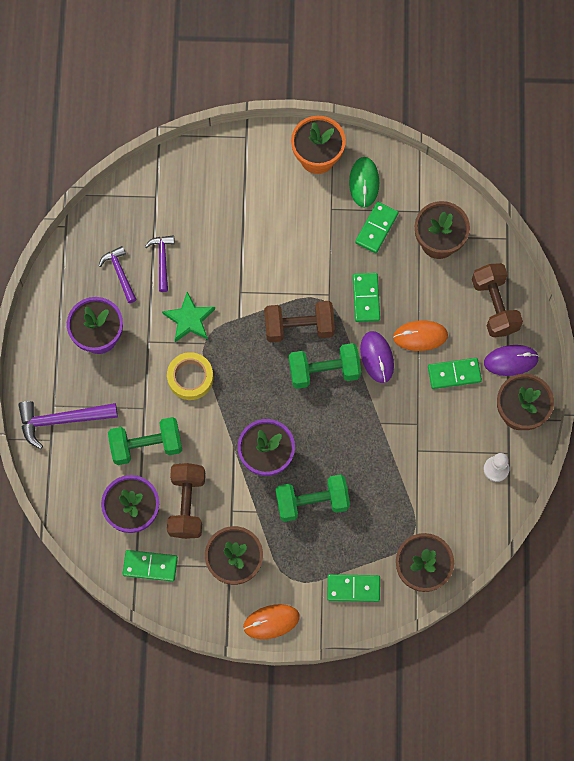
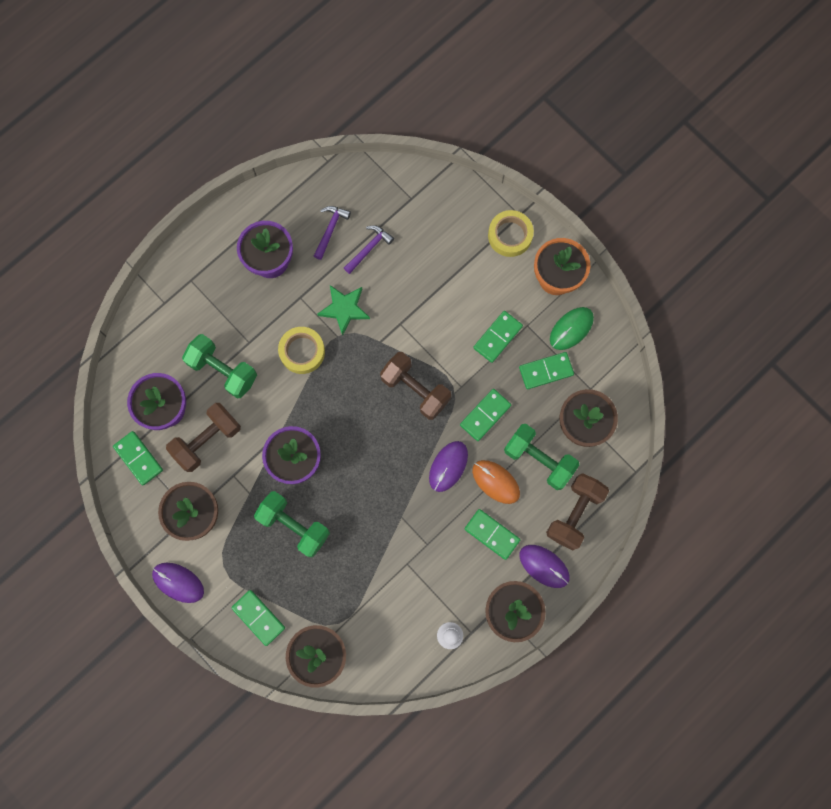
camera: 45 degrees right, 5 degrees up
purple hammer [18,401,118,449] -> none
orange mouse [243,604,300,639] -> purple mouse [152,563,204,603]
green dumbbell [289,343,361,389] -> green dumbbell moved to [504,424,579,490]
none -> green domino [473,311,523,363]
none -> yellow tape [488,210,534,257]

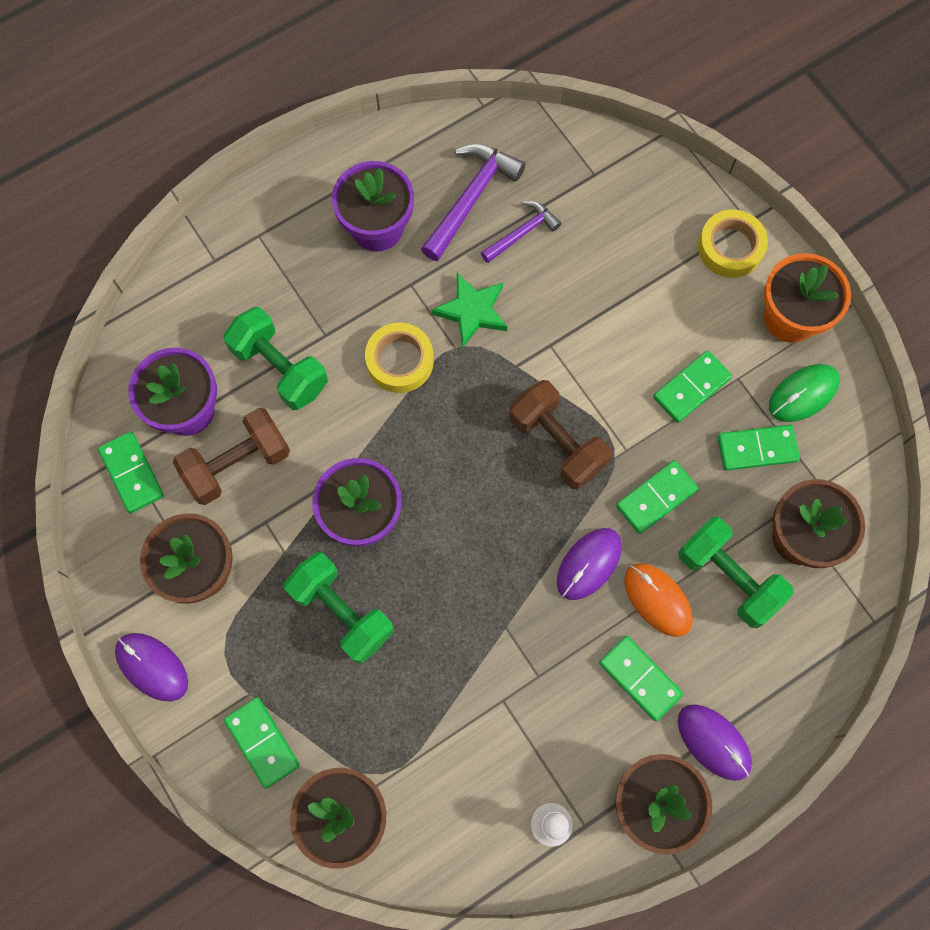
camera: 10 degrees right, 5 degrees down
purple hammer [314,206,351,260] -> purple hammer [421,144,526,261], size x1.62
brown dumbbell [546,473,609,551] -> none

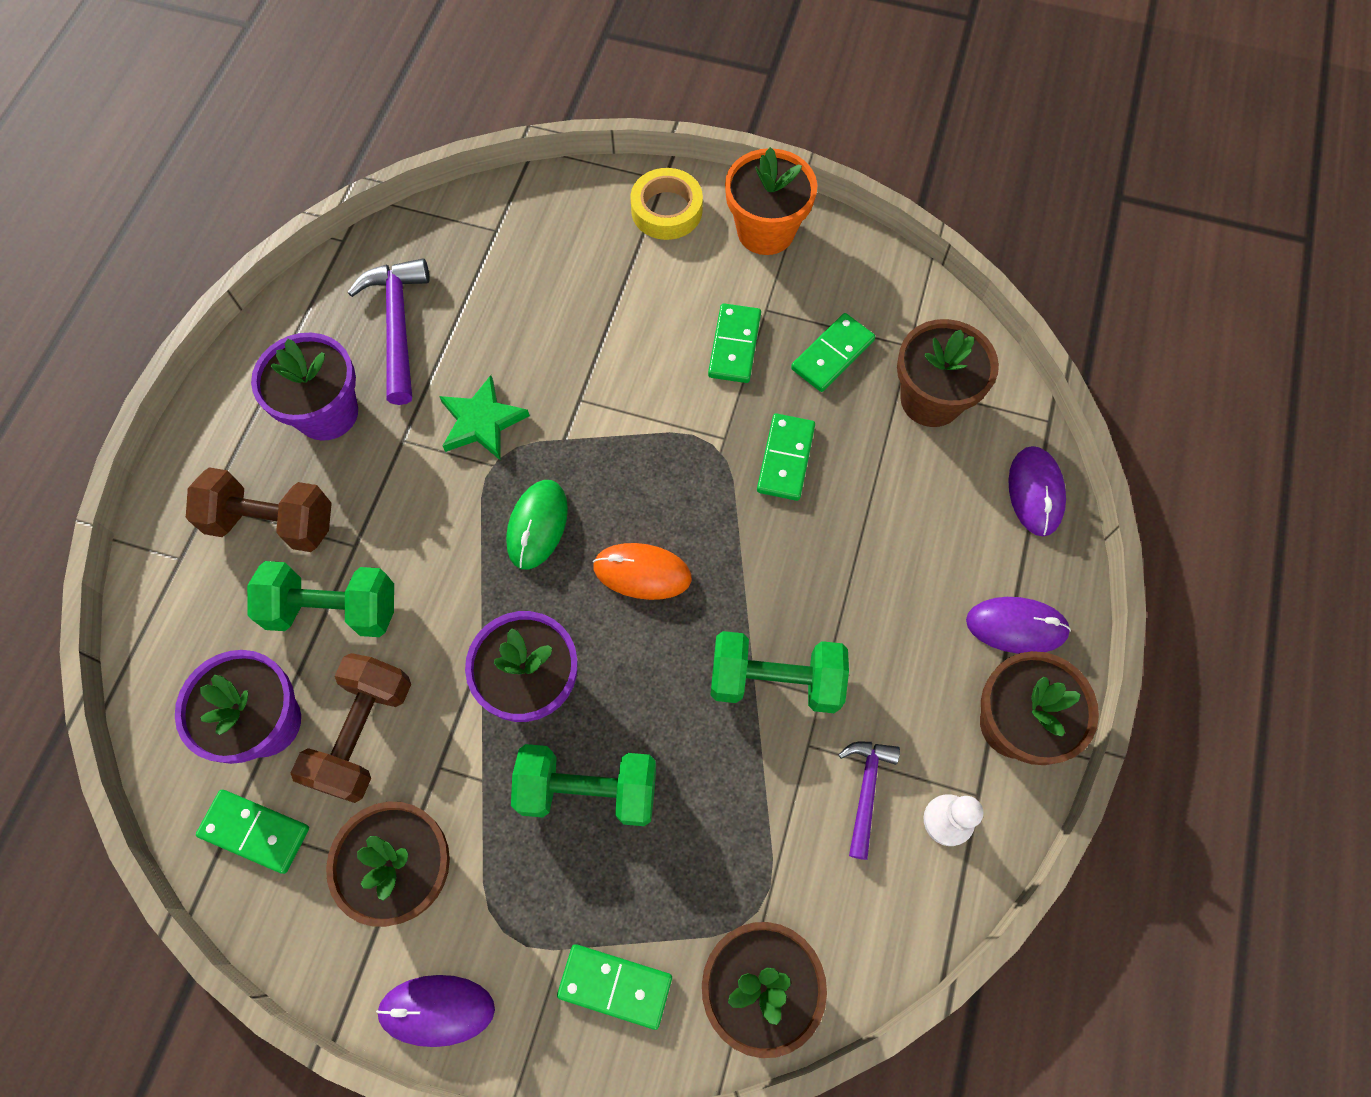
camera: 40 degrees left, 5 degrees down
yellow tape [365,322,434,393] -> none
purple hammer [481,201,561,263] -> purple hammer moved to [838,742,900,860]
brown dumbbell [509,380,612,489] -> brown dumbbell moved to [186,467,332,552]
purple mouse [557,528,622,600] -> purple mouse moved to [1008,446,1066,536]
green domino [599,636,683,721] -> none
orange mouse [624,563,693,637] -> orange mouse moved to [593,543,692,600]
green dumbbell [678,517,794,628] -> green dumbbell moved to [710,631,849,713]
green mouse [769,364,840,422] -> green mouse moved to [506,480,568,570]

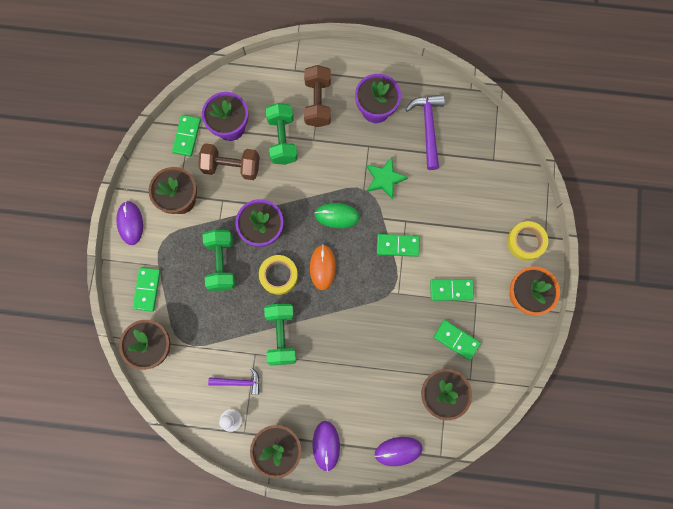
camera: 80 degrees right, 10 degrees up
purple hammer [348,259,430,405] -> purple hammer turned 75 degrees counterclockwise [405,94,445,170]
green domino [757,413,815,501] -> green domino moved to [377,234,419,257]
none -> yellow tape [259,255,298,295]

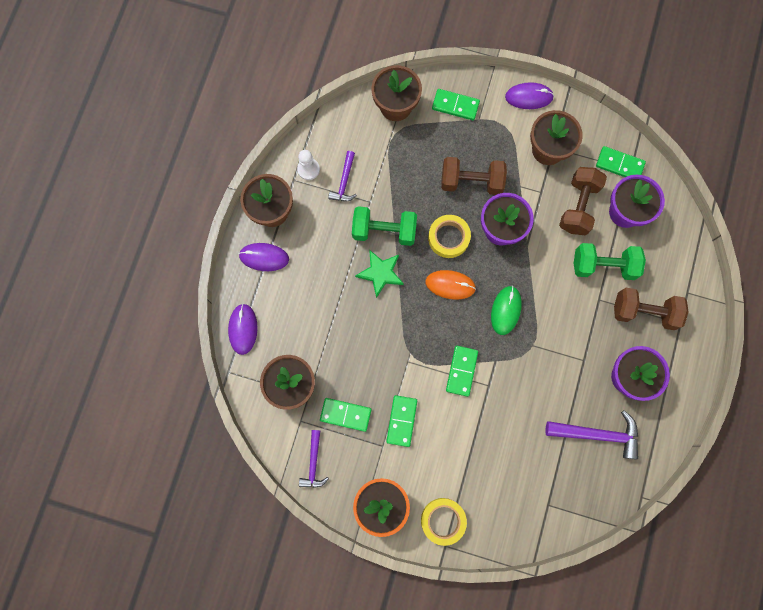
camera: 100 degrees right, 0 degrees up
green dumbbell [203,230,236,291] -> brown dumbbell [441,157,507,195]
green star [366,157,408,200] -> green star moved to [355,250,404,298]
green domino [433,320,481,361] -> green domino turned 60 degrees clockwise [320,398,371,432]
none -> purple hammer [299,430,329,488]

